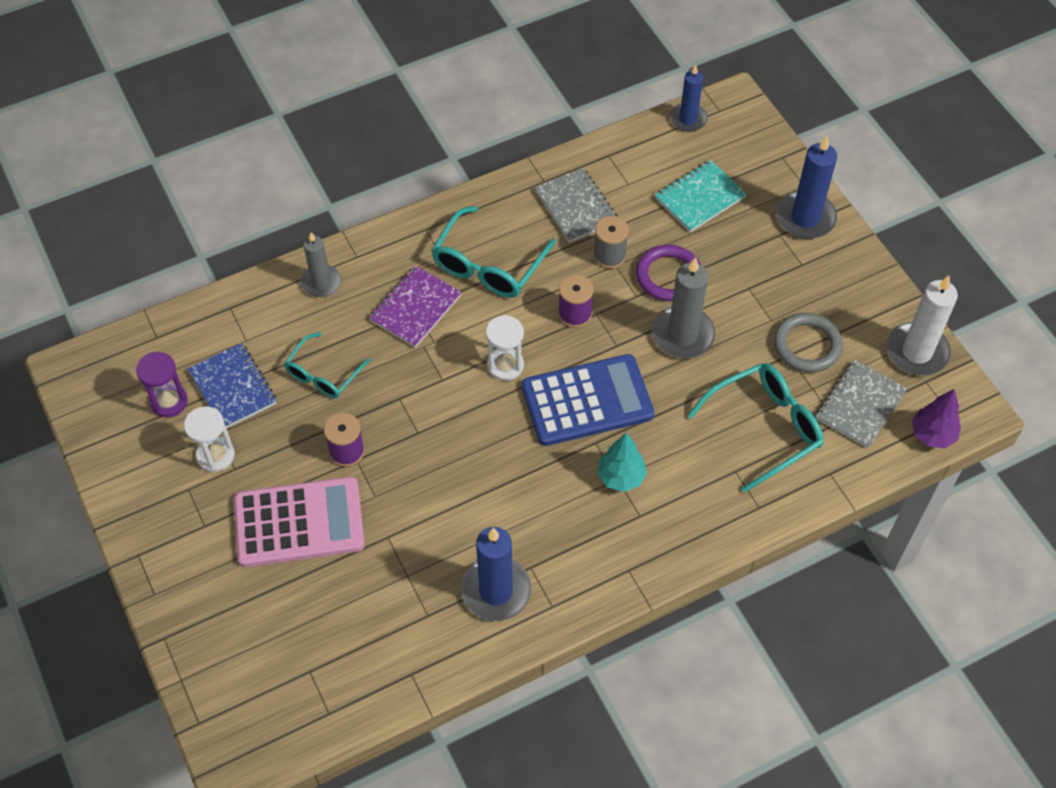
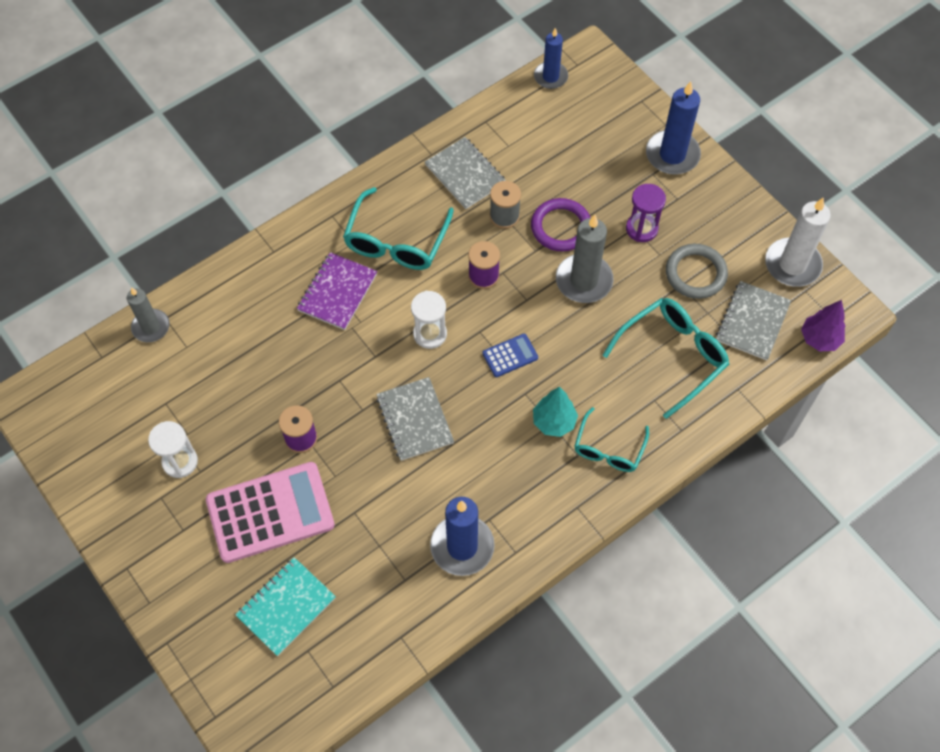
camera: 10 degrees left, 5 degrees up
purple hourglass [136,352,188,418] -> purple hourglass moved to [626,184,666,242]
blue notebook [188,343,276,428] -> none
turquoise glasses [284,332,371,398] -> turquoise glasses moved to [574,407,649,472]
grey candle [301,232,341,297] -> grey candle moved to [127,287,170,342]
blue calculator [522,354,654,446] -> blue calculator [482,334,538,377], size x0.45
turquoise notebook [655,160,747,232] -> turquoise notebook moved to [235,557,336,656]
none -> grey notebook [376,377,454,461]

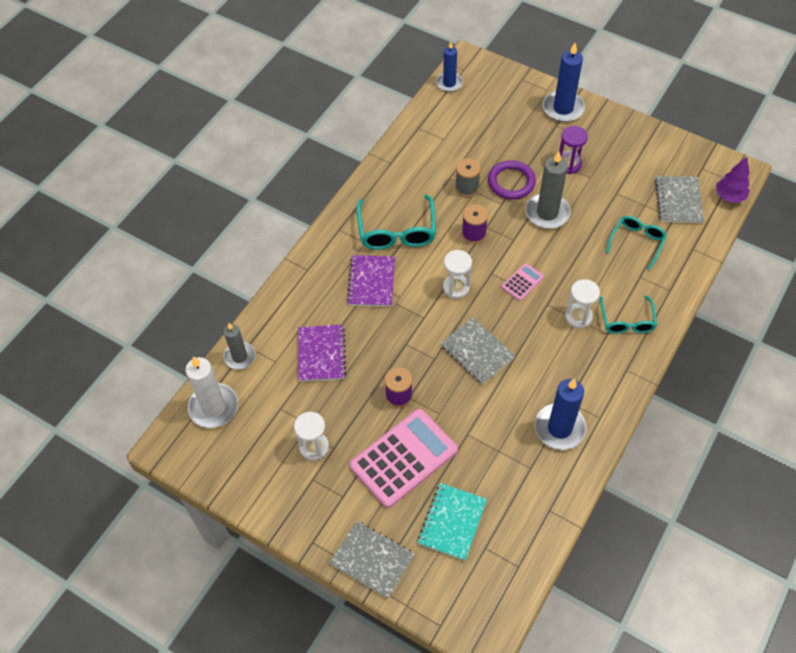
camera: 20 degrees left, 5 degrees down
grey notebook [425,137,506,209] -> grey notebook moved to [330,521,414,598]
blue calculator [482,334,538,377] -> pink calculator [502,263,544,301]
turquoise tree [533,387,578,437] -> white hourglass [565,279,600,328]
turquoise glasses [603,298,729,419] -> turquoise glasses [606,216,667,270], size x0.64
grey ring [666,244,728,299] -> none
white candle [765,198,831,287] -> white candle moved to [185,356,238,428]
none -> purple notebook [298,325,346,382]

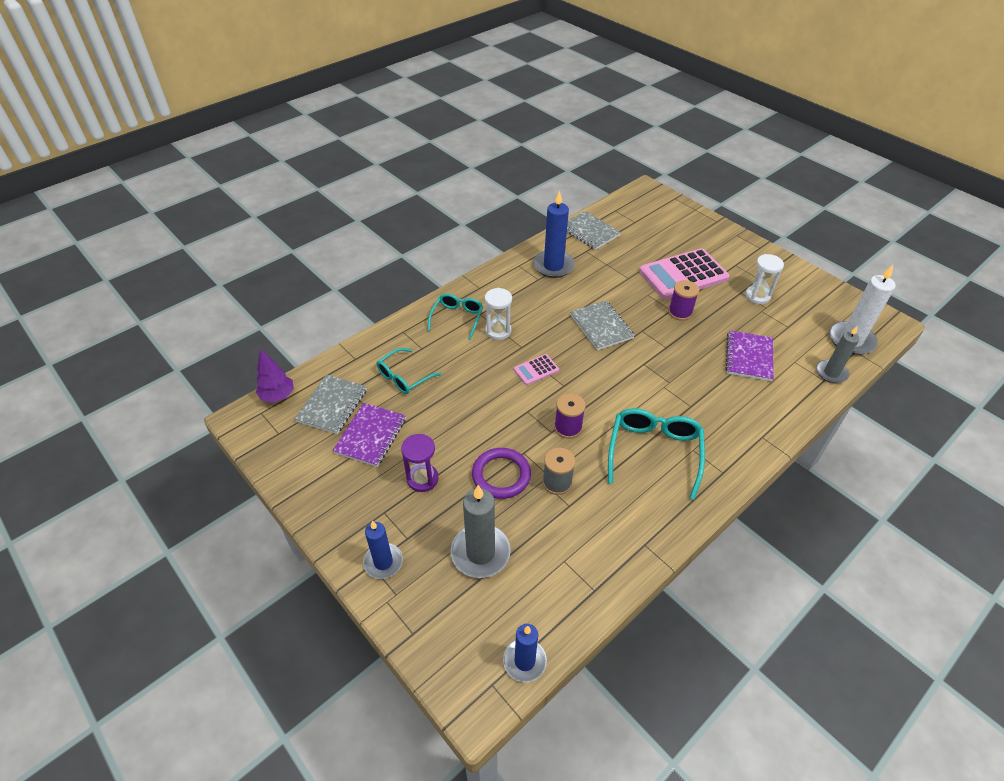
camera: 165 degrees left, 10 degrees down
grey notebook [330,521,414,598] -> grey notebook moved to [567,211,621,250]
purple notebook [347,255,395,307] -> purple notebook moved to [333,403,406,467]
turquoise notebook [418,483,487,561] -> none
white hourglass [443,250,472,299] -> none
grey candle [525,151,571,229] -> grey candle moved to [451,485,511,578]
blue candle [543,43,585,122] -> blue candle [363,521,403,579], size x0.65

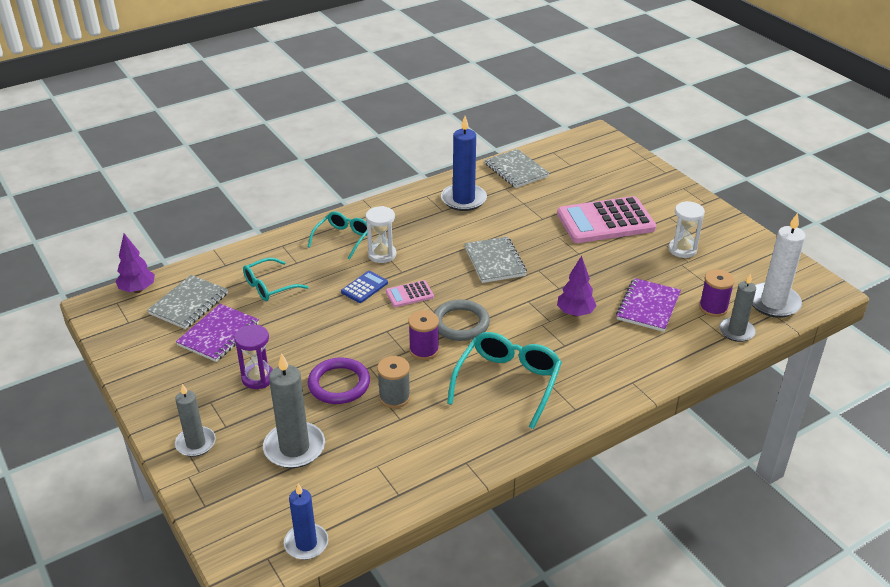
camera: 10 degrees right, 10 degrees down
blue candle [363,521,403,579] -> grey candle [175,384,216,457]
purple spool [668,280,699,321] -> purple spool moved to [699,269,735,317]
none -> blue calculator [341,271,388,303]
none -> grey ring [434,299,490,341]
none -> purple tree [557,256,597,317]

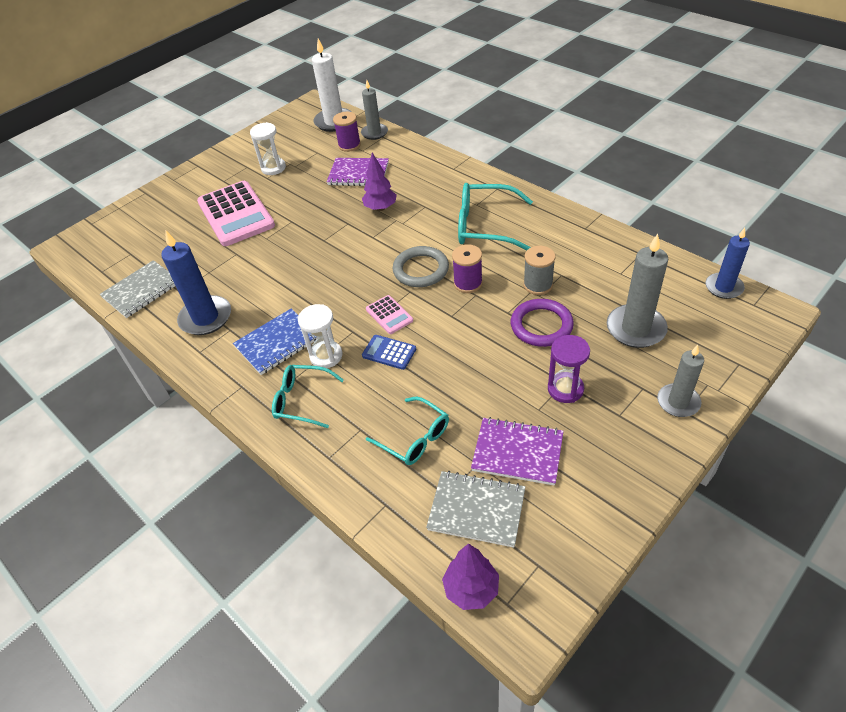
camera: 100 degrees left, 10 degrees up
grey notebook [464,237,527,283] -> none
none -> blue notebook [233,308,318,375]

